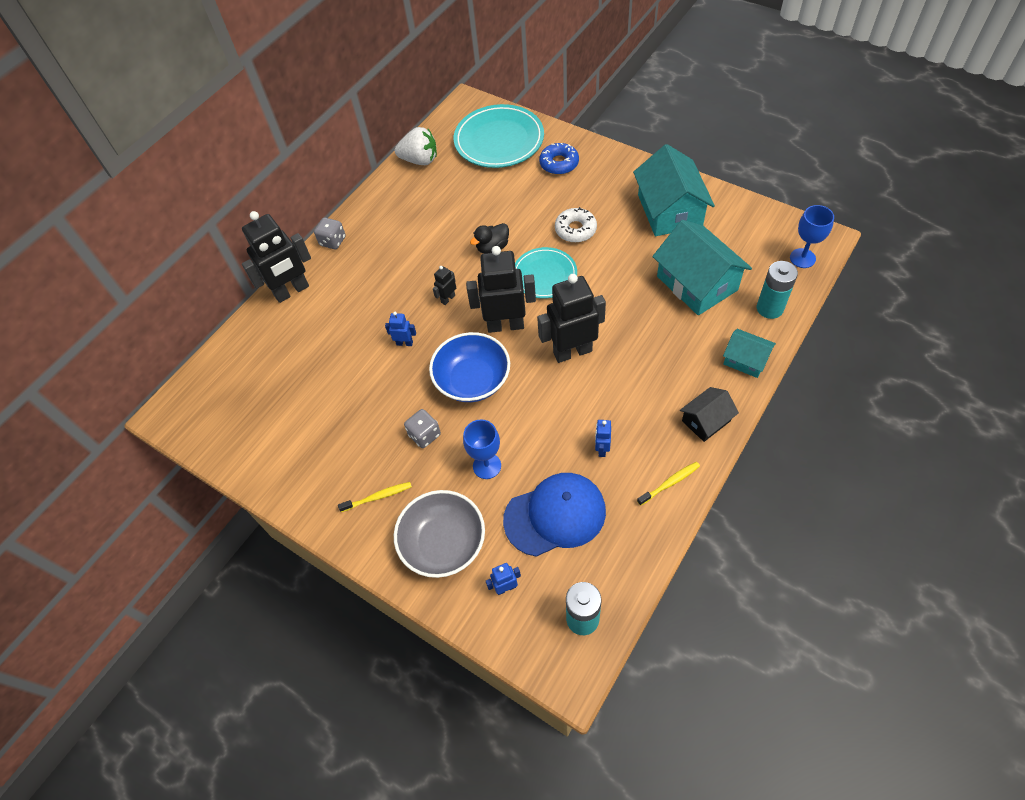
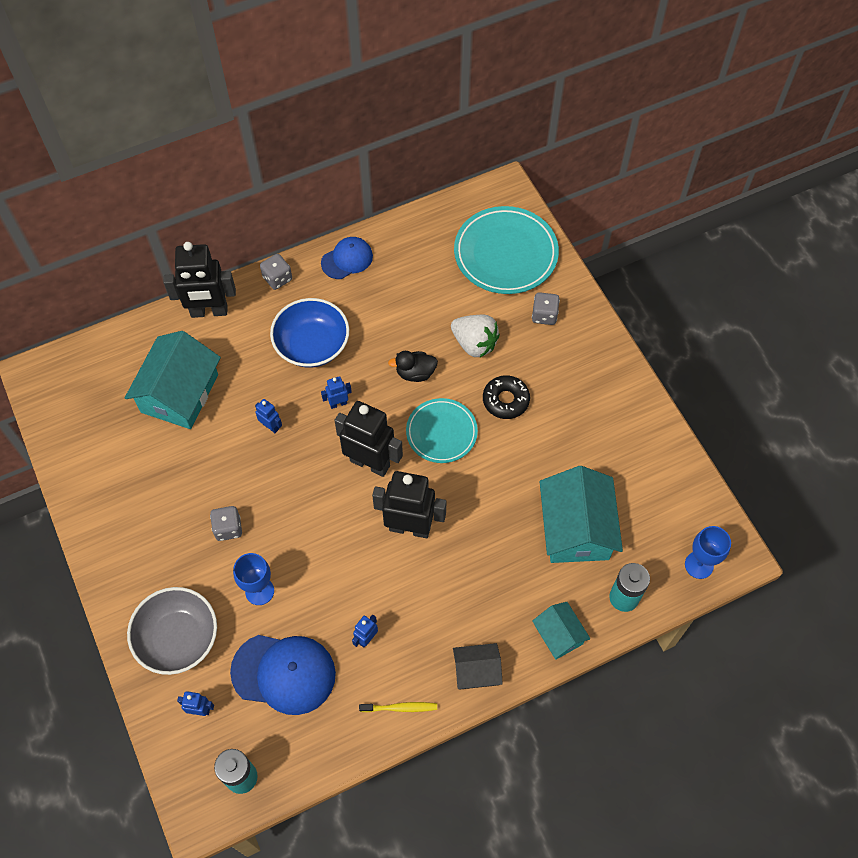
camera: 25 degrees right, 5 degrees up
yellow toothbrush [338,482,412,512] -> none
white strawberry [395,127,437,165] -> white strawberry moved to [451,315,500,357]
blue bowl [429,332,510,402] -> blue bowl moved to [270,298,349,368]
black robot [433,266,456,305] -> blue robot [321,376,352,409]
blue donut [539,143,579,175] -> grey dice [532,292,560,325]
white donut [555,207,597,243] -> black donut [483,375,530,419]
turquoise house [633,144,715,236] -> turquoise house moved to [125,331,221,429]
none -> blue cap [321,237,373,279]

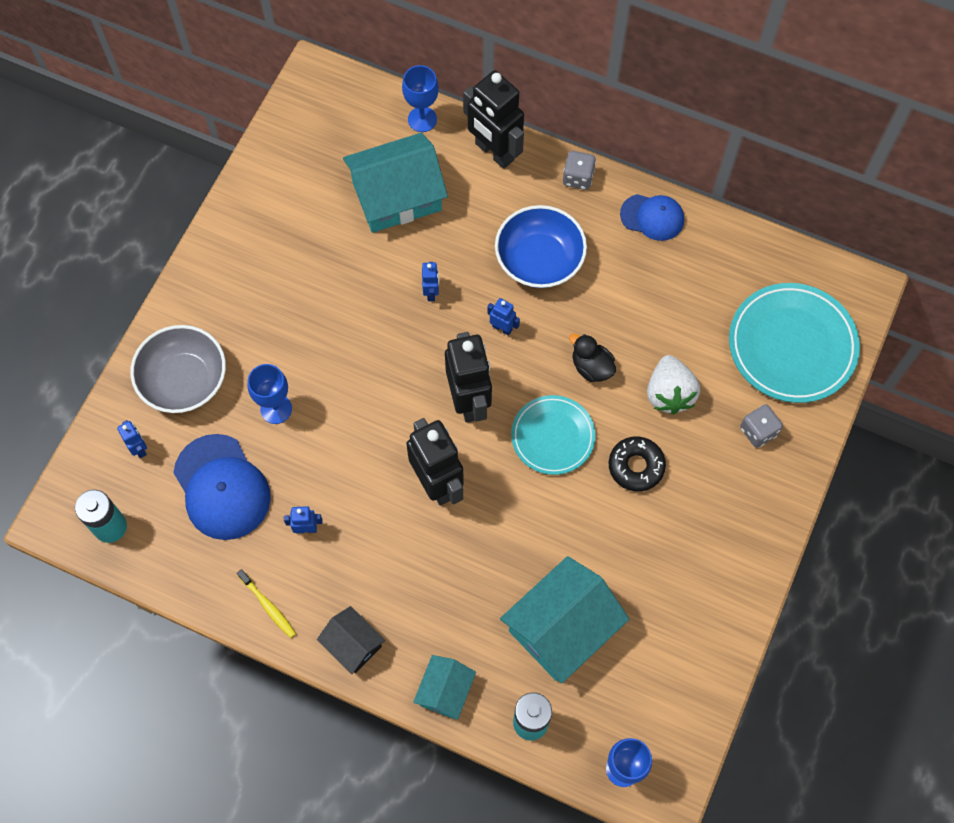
camera: 50 degrees right, 5 degrees up
grey dice [210,506,242,541] -> none
none -> blue goblet [402,65,439,132]

